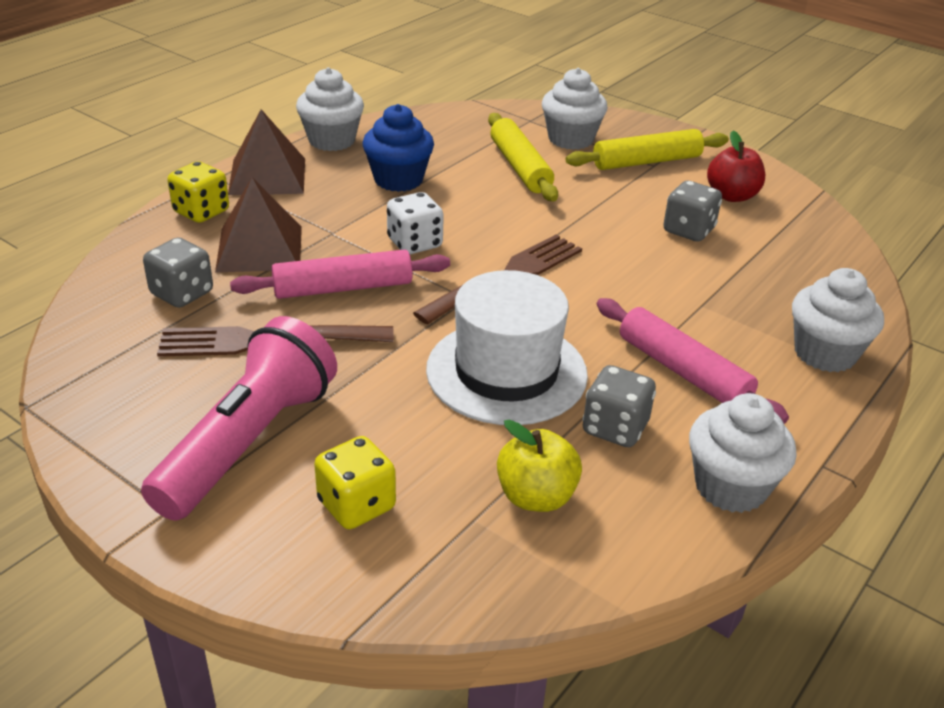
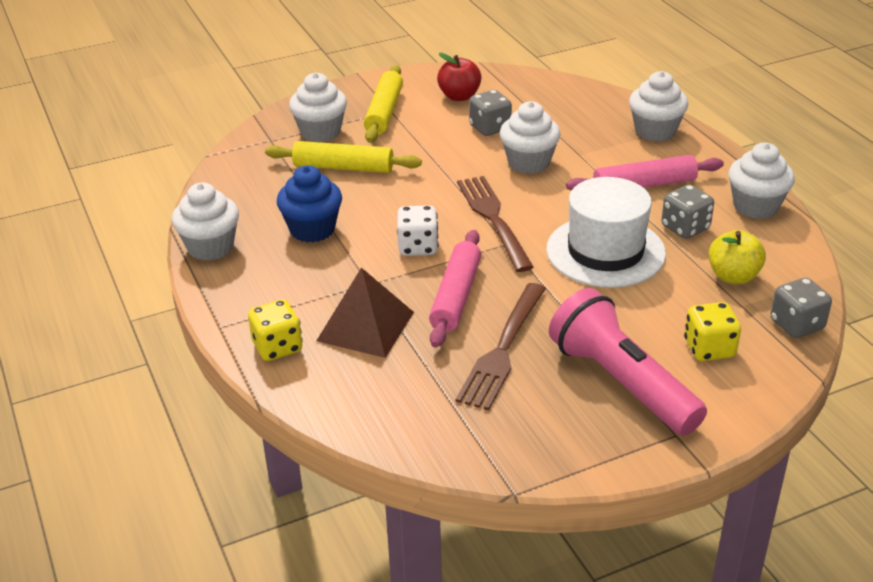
camera: 60 degrees left, 0 degrees up
grey dice [143,238,213,308] -> grey dice moved to [771,278,832,338]
brown pyramid [228,109,305,195] -> none
none -> white cupcake [500,101,561,174]

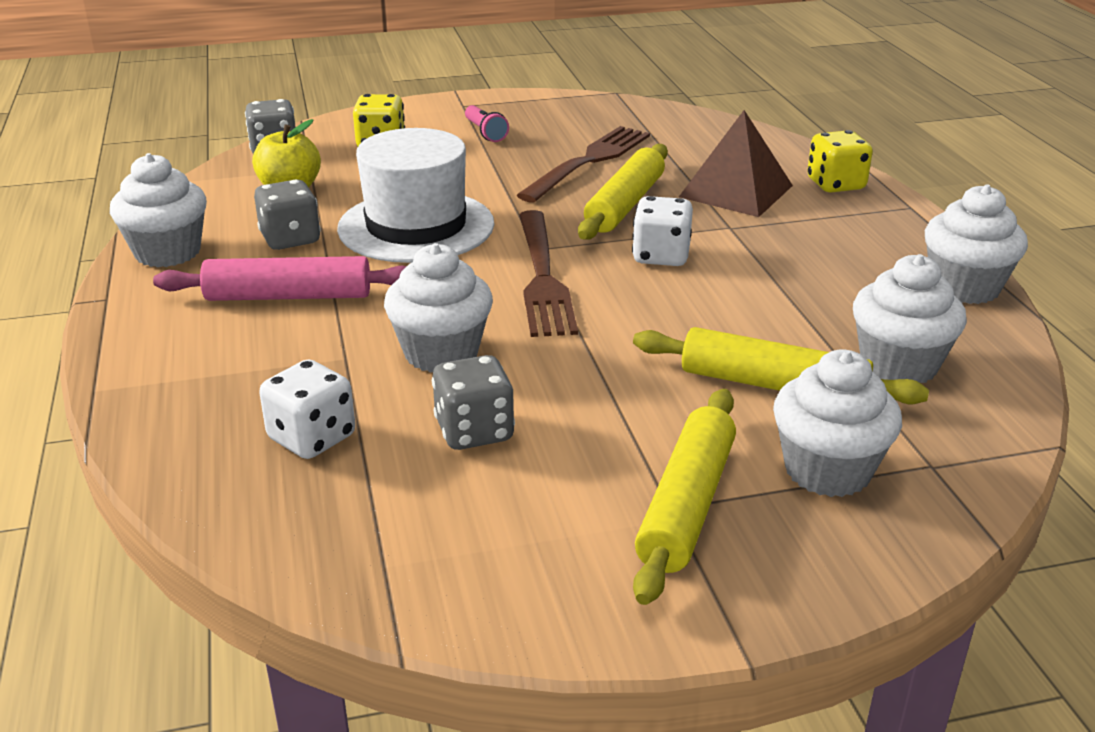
camera: 170 degrees left, 5 degrees down
blue cupcake [277,165,342,242] -> none
pink rolling pin [429,230,481,348] -> yellow rolling pin [578,144,668,240]
red apple [437,53,481,101] -> none
pink flashlight [549,288,707,436] -> pink flashlight [465,105,509,142], size x0.41
white cupcake [629,71,688,142] -> white cupcake moved to [853,254,967,383]
none -> white dice [259,359,355,459]

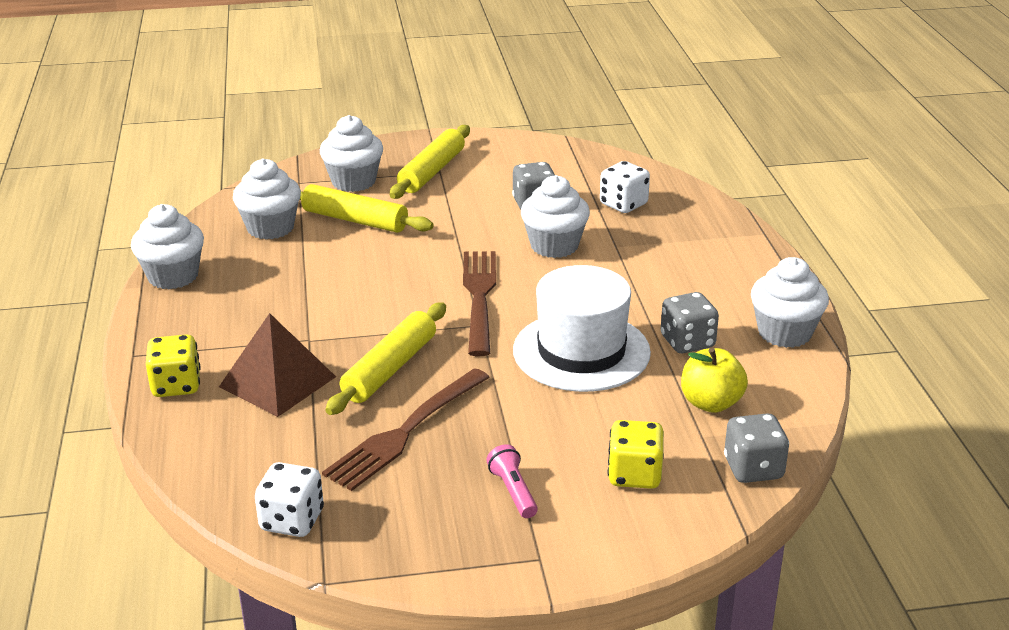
camera: 175 degrees left, 0 degrees up
pink rolling pin [153,256,407,301] -> none
white dice [632,196,693,266] -> white dice moved to [255,462,324,537]

